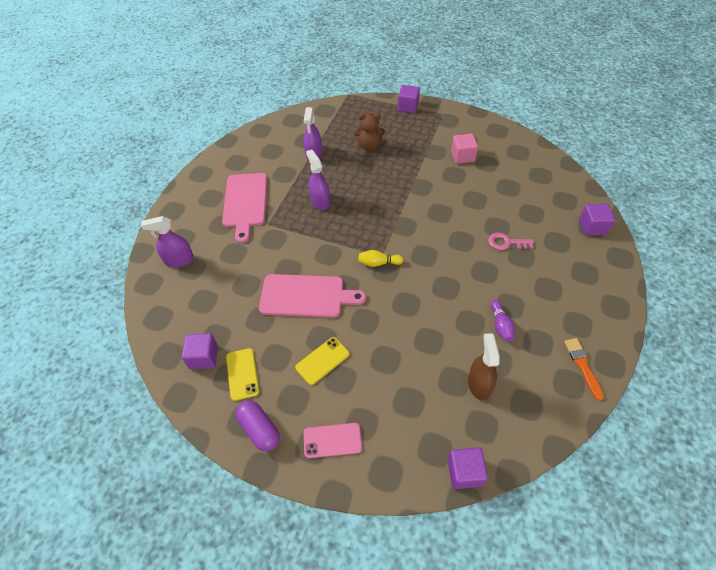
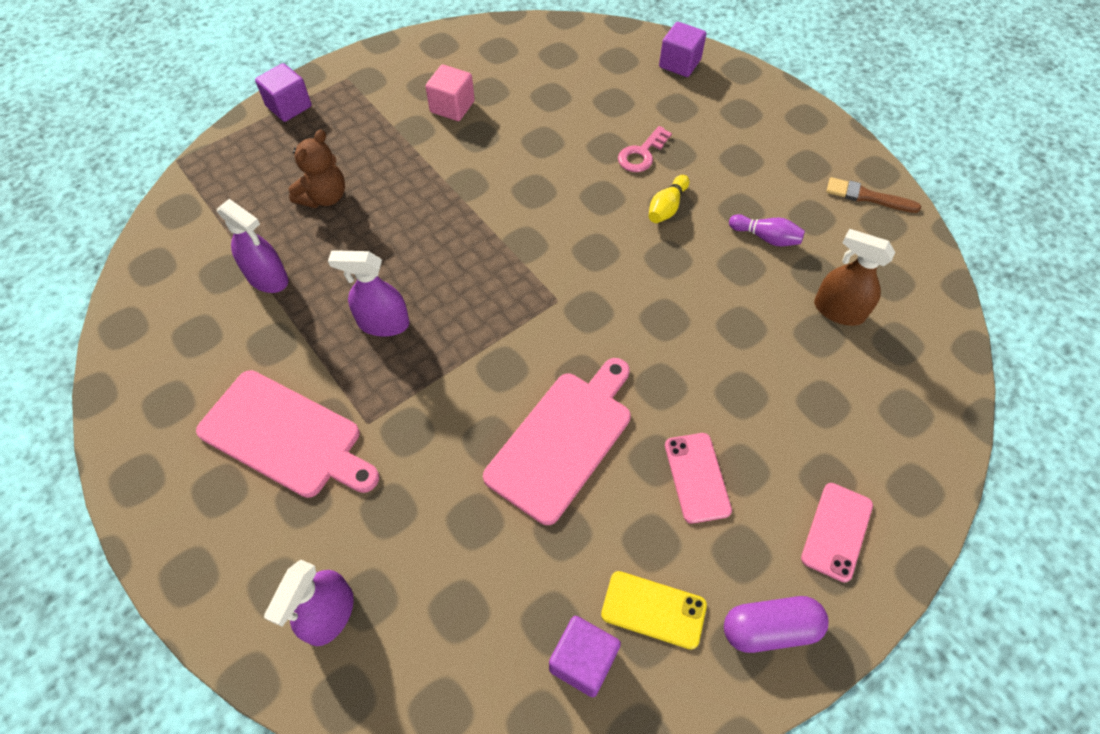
camera: 60 degrees left, 5 degrees up
yellow phone [295,337,350,385] -> pink phone [665,433,732,524]
yellow bowling pin [358,250,403,267] -> yellow bowling pin moved to [649,175,689,223]
purple cube [447,447,488,489] -> none
orange brush [564,338,604,400] -> brown brush [827,177,921,213]

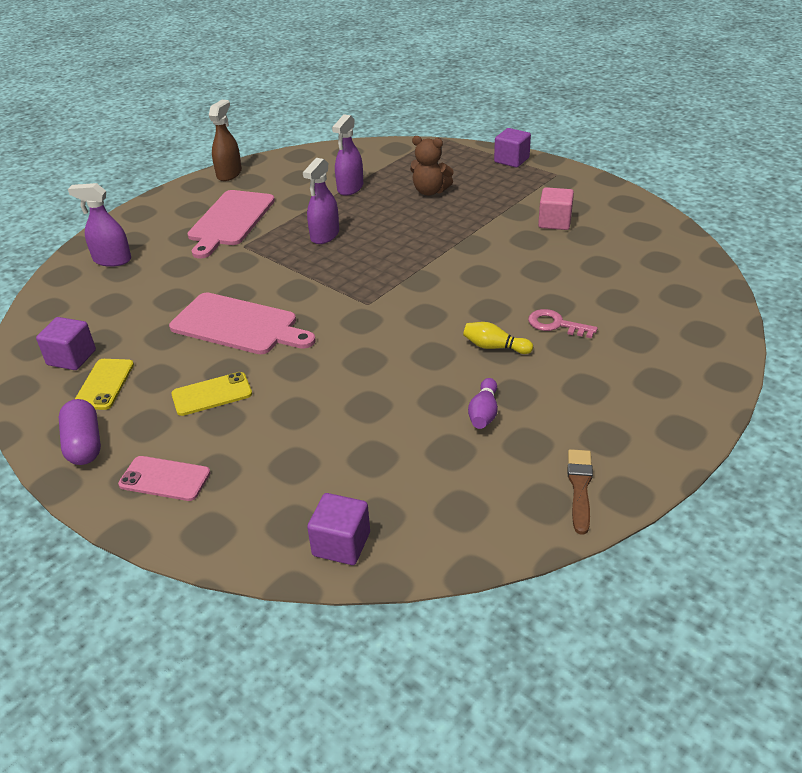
camera: 80 degrees right, 20 degrees down
purple spray bottle [328,250,409,337] -> purple spray bottle turned 150 degrees counterclockwise [303,158,339,244]
purple cube [659,22,706,77] -> purple cube moved to [307,493,370,565]
pink phone [665,433,732,524] -> yellow phone [171,372,252,416]
brown spray bottle [814,229,895,326] -> brown spray bottle moved to [209,100,242,181]

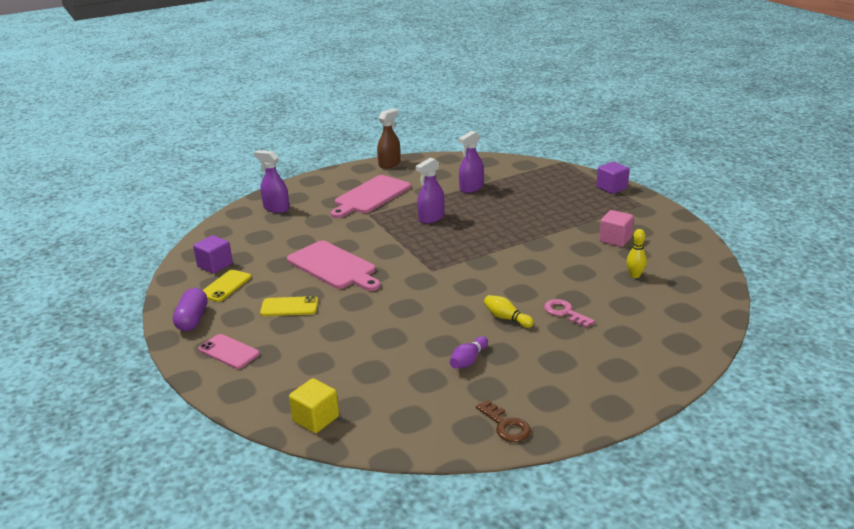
camera: 20 degrees right, 10 degrees down
purple cube [307,493,370,565] -> yellow cube [289,378,339,433]
brown teddy bear [410,136,454,196] -> none
brown brush [568,449,593,535] -> brown key [476,400,531,442]
none -> yellow bowling pin [626,229,647,278]

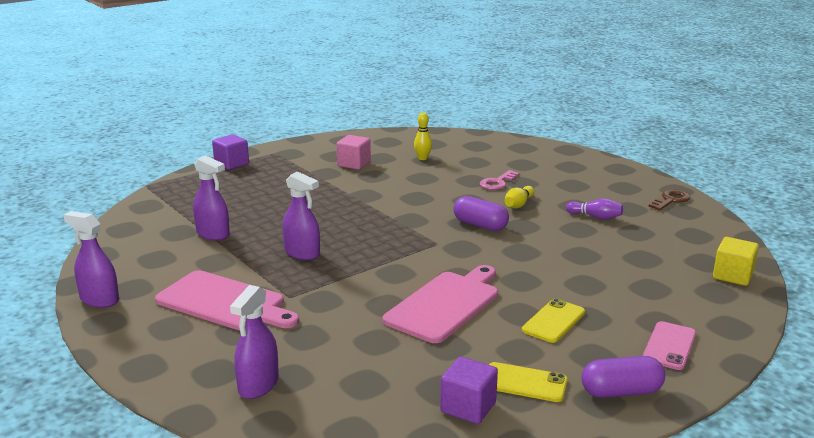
camera: 100 degrees left, 5 degrees down
yellow phone [260,296,318,316] -> yellow phone turned 45 degrees clockwise [522,299,585,343]
brown spray bottle [377,108,401,169] -> purple spray bottle [63,211,119,308]
none -> purple capsule [453,196,509,231]

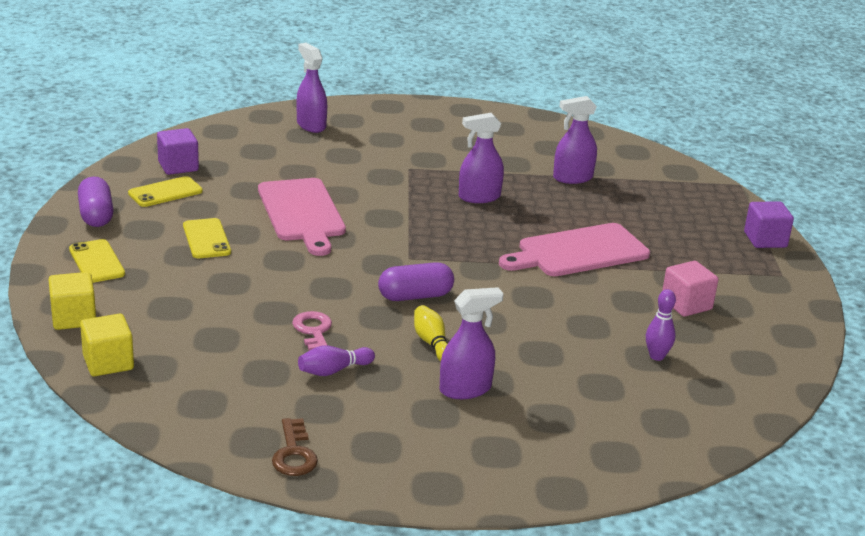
camera: 125 degrees right, 5 degrees up
purple spray bottle [63,211,119,308] -> purple spray bottle moved to [440,287,504,399]
pink cutting board [155,270,299,330] -> pink cutting board moved to [499,223,650,276]
yellow bowling pin [414,112,432,160] -> purple bowling pin [646,289,676,361]
pink key [479,170,519,190] -> pink key moved to [292,311,332,351]
purple capsule [581,356,665,398] -> purple capsule turned 45 degrees counterclockwise [78,177,114,227]
pink phone [643,321,696,370] -> yellow phone [69,239,125,283]
none -> yellow cube [48,272,96,330]

